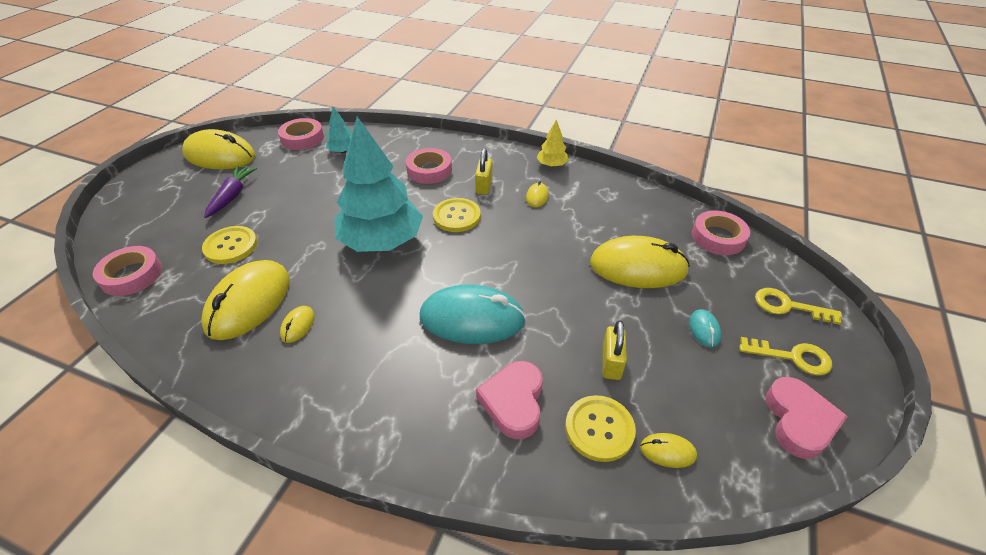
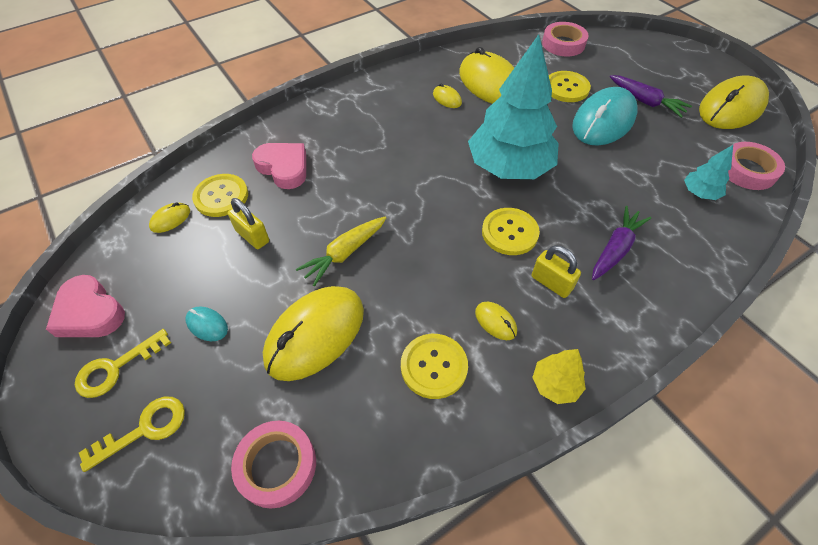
camera: 125 degrees right, 10 degrees up
pink tape [406,148,452,184] -> purple carrot [592,206,651,280]
turquoise mouse [420,284,526,344] -> turquoise mouse moved to [572,87,637,146]
none -> yellow carrot [296,217,386,286]
none -> yellow button [401,334,468,399]

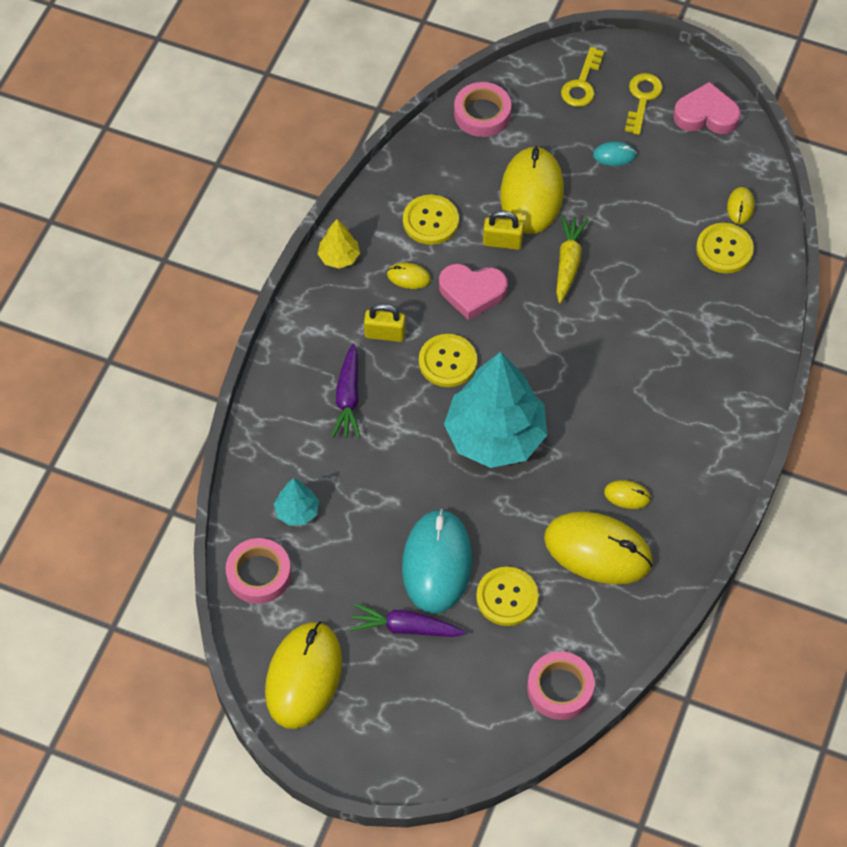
camera: 145 degrees right, 5 degrees up
yellow padlock [228,198,269,249] -> yellow padlock moved to [483,211,524,250]
pink heart [252,143,306,189] -> pink heart moved to [439,264,508,320]

